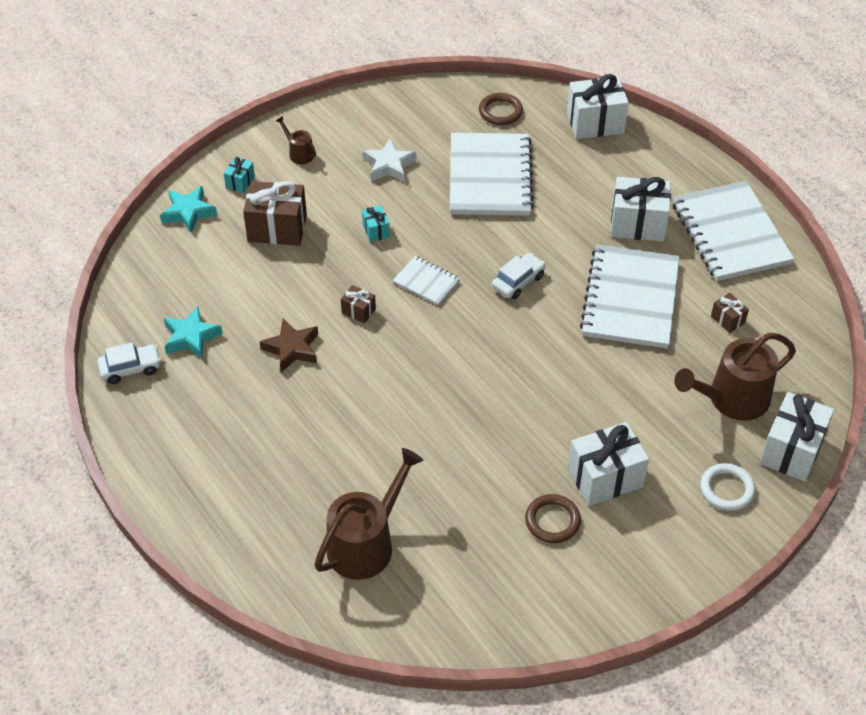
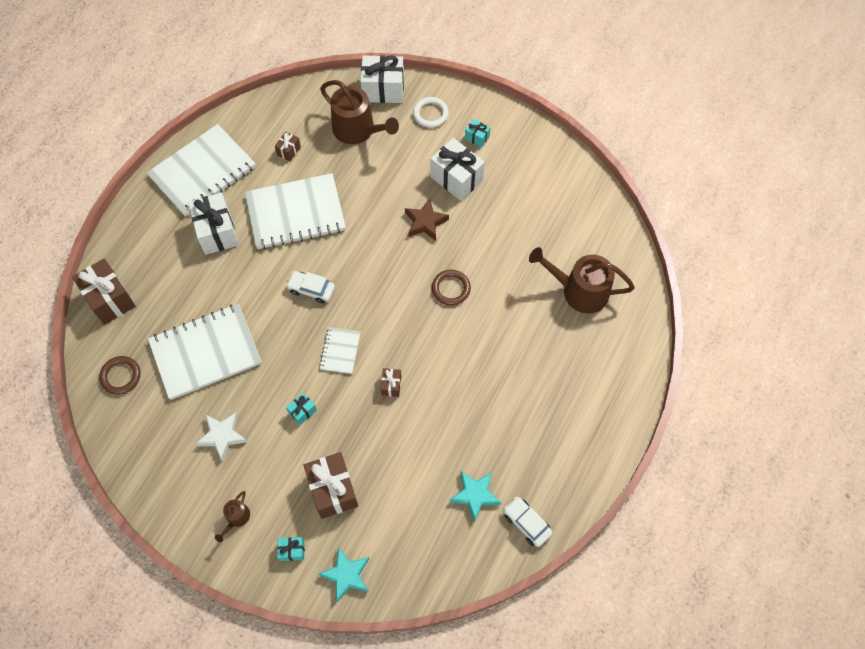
camera: 115 degrees left, 15 degrees up
brown star [260,319,318,372] -> brown star moved to [405,198,449,241]
brown ring [525,494,581,543] -> brown ring moved to [432,270,471,306]
white gift [567,74,629,139] -> brown gift [72,259,136,325]
none -> turquoise gift [465,119,490,148]

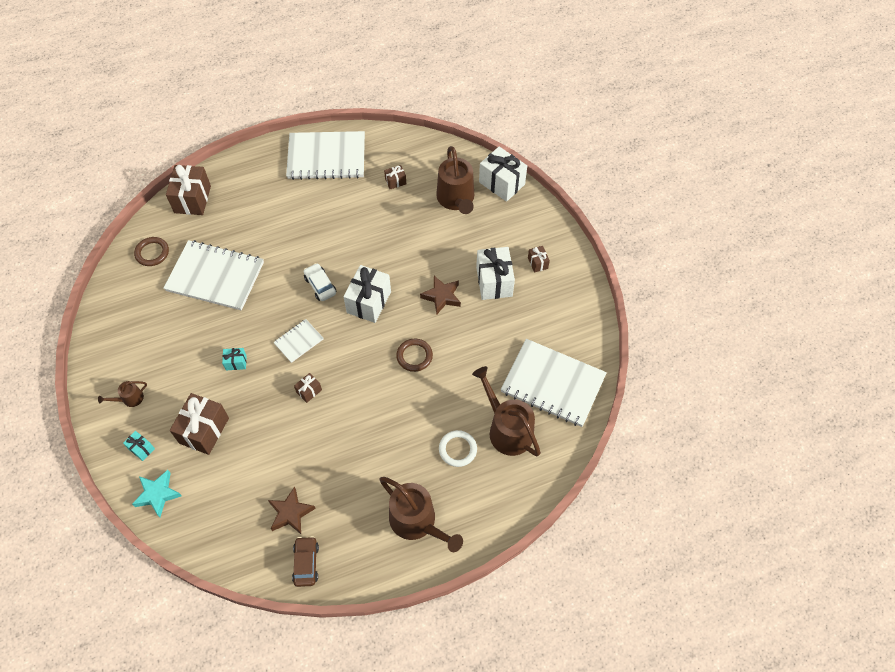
camera: 40 degrees right, 5 degrees down
white gift [188,193,239,255] -> white gift moved to [343,265,391,323]
white star [196,412,247,461] -> none
white notebook [245,173,346,250] -> white notebook moved to [500,339,607,427]
white ring [413,97,449,128] -> white ring moved to [439,430,477,467]
turquoise star [450,471,501,522] -> brown star [268,487,316,534]
turquoise gift [465,119,490,148] -> brown gift [528,246,550,273]
white car [504,496,553,547] -> brown car [292,536,319,587]
none -> brown watering can [379,477,463,552]

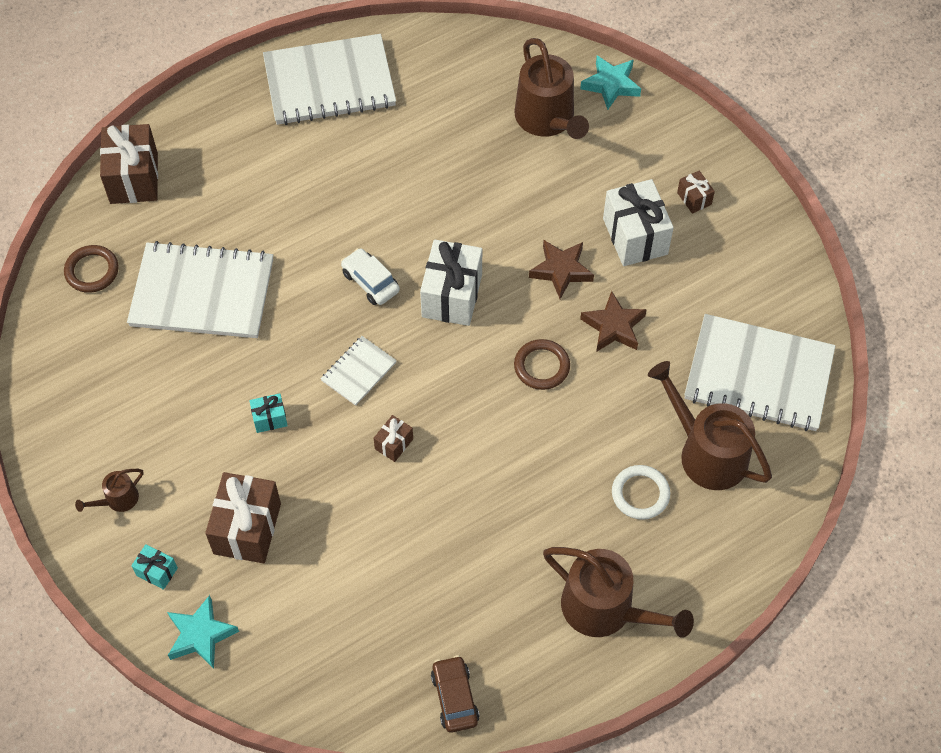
camera: 10 degrees left, 0 degrees up
brown star [268,487,316,534] -> brown star moved to [580,291,647,352]
brown gift [384,165,406,189] -> none
white gift [479,146,527,202] -> turquoise star [580,56,641,110]

